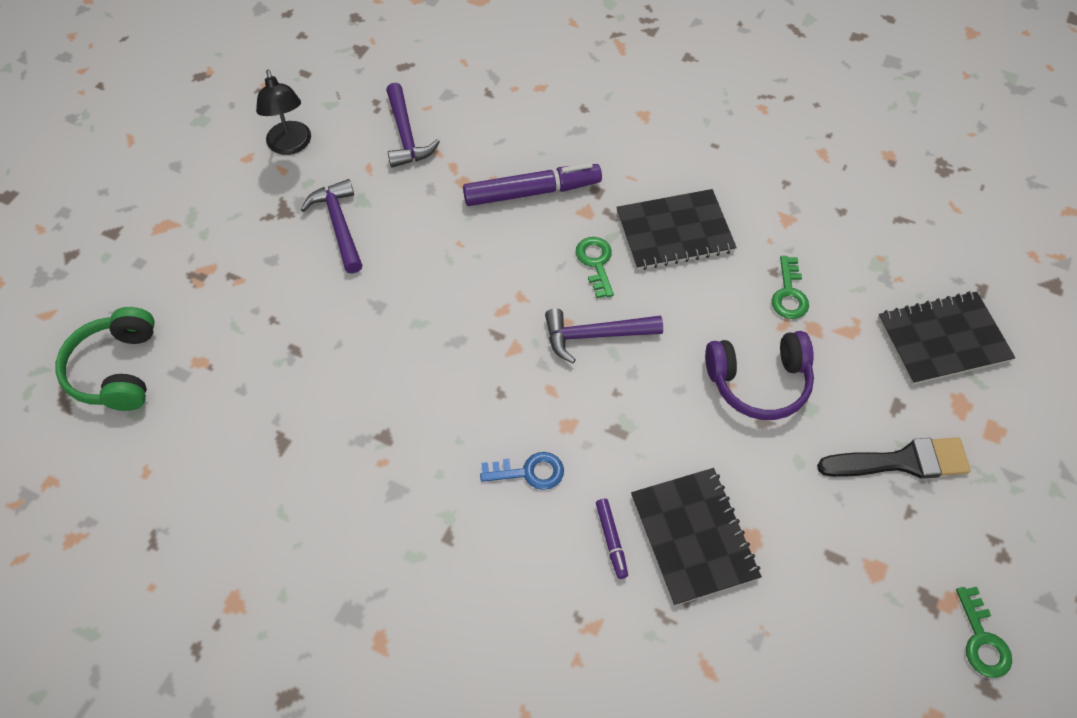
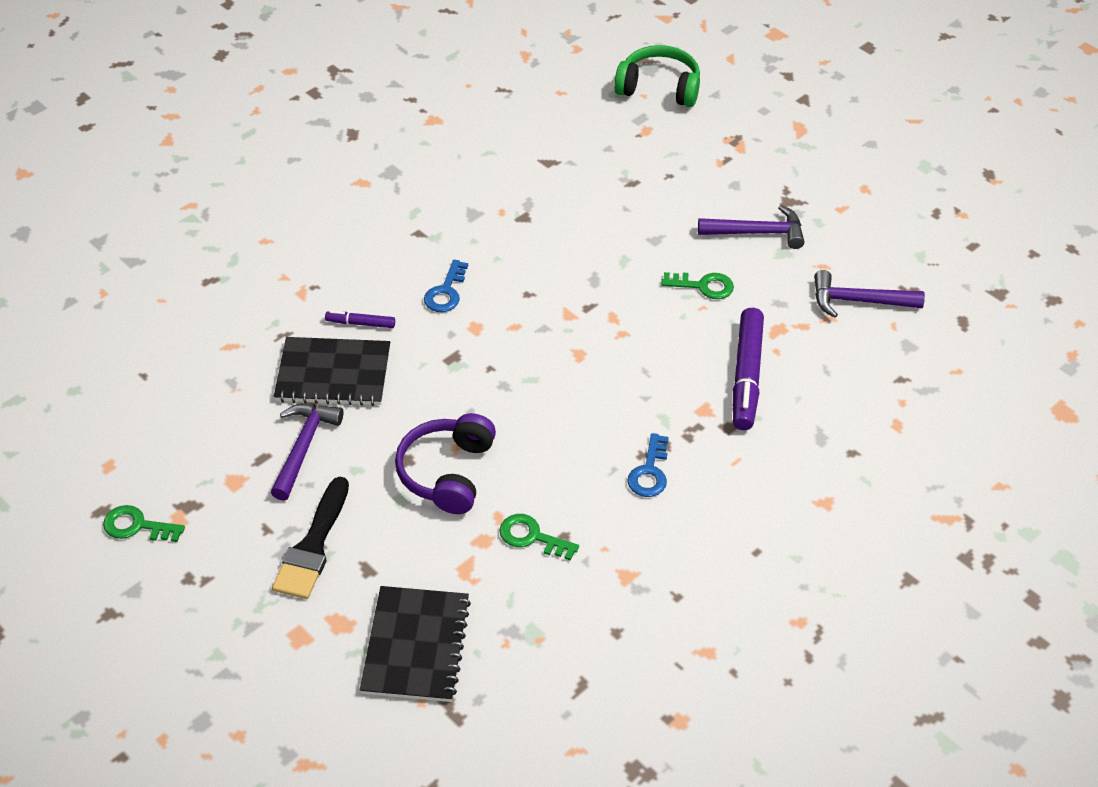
camera: 110 degrees right, 10 degrees down
black lamp [256,70,311,155] -> none
purple hammer [545,309,663,363] -> purple hammer moved to [271,403,343,501]
green key [576,237,614,298] -> green key moved to [661,272,734,299]
black notebook [616,189,737,270] -> blue key [627,433,669,497]

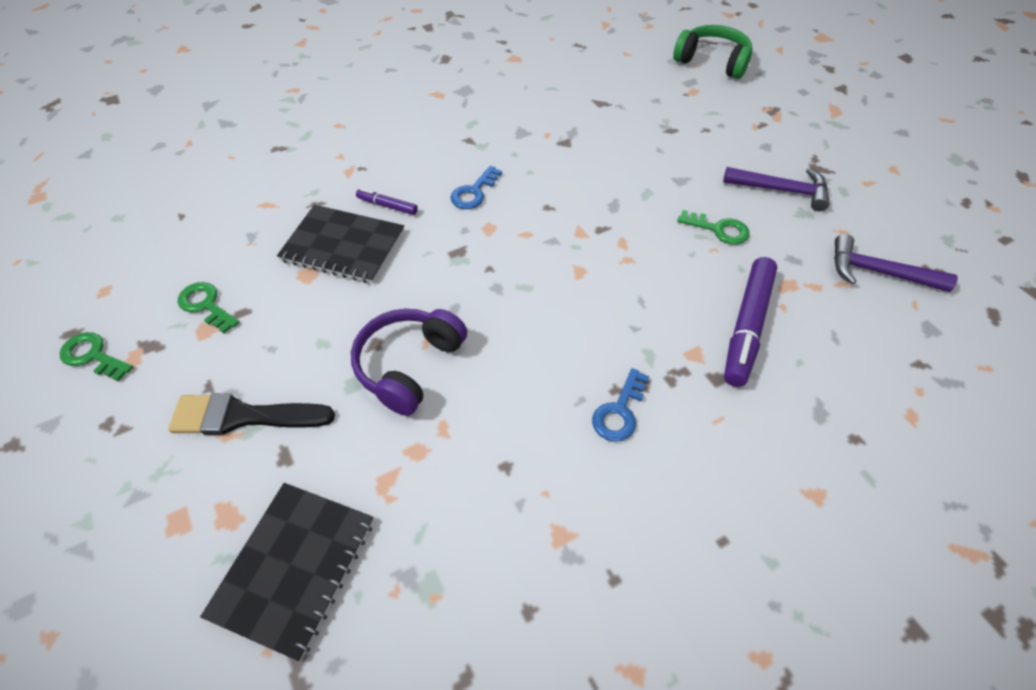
camera: 15 degrees right, 5 degrees up
purple hammer [271,403,343,501] -> none
black brush [272,477,349,599] -> black brush turned 60 degrees clockwise [168,393,335,435]
green key [500,514,579,561] -> green key moved to [178,282,239,333]

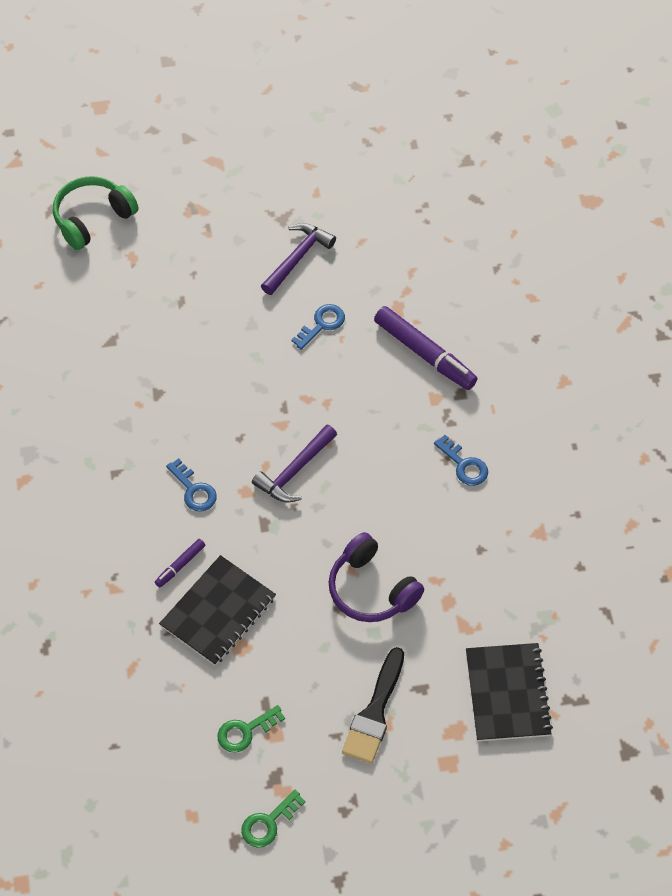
camera: 70 degrees left, 5 degrees up
black notebook [200,483,374,661] -> black notebook turned 45 degrees clockwise [466,643,553,741]
green key [677,210,750,245] -> blue key [291,304,345,350]
purple hammer [834,234,958,292] -> purple hammer moved to [252,424,337,502]

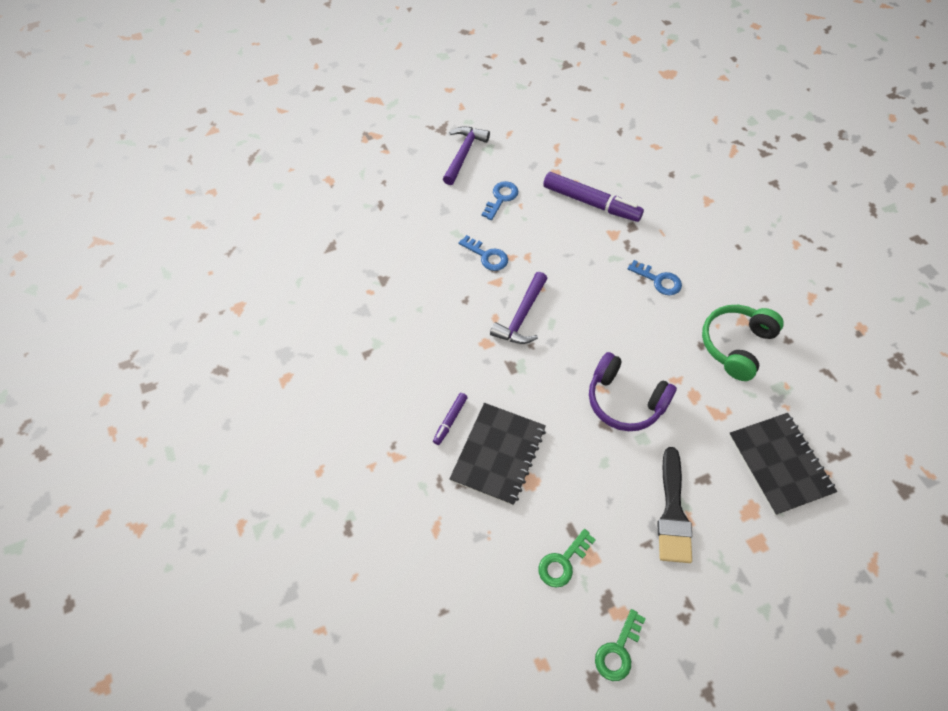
camera: 15 degrees left, 0 degrees up
green headphones [53,176,138,250] -> green headphones moved to [702,305,784,381]
blue key [166,458,217,512] -> blue key moved to [458,235,508,271]

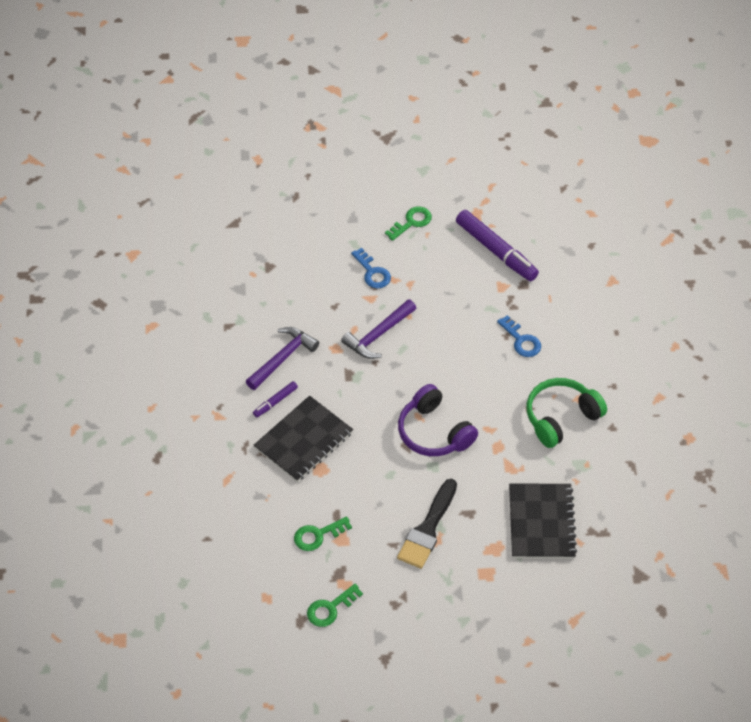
camera: 20 degrees right, 5 degrees down
purple hammer [443,126,490,185] -> purple hammer moved to [246,327,319,390]
blue key [481,181,518,220] -> green key [385,206,432,241]

